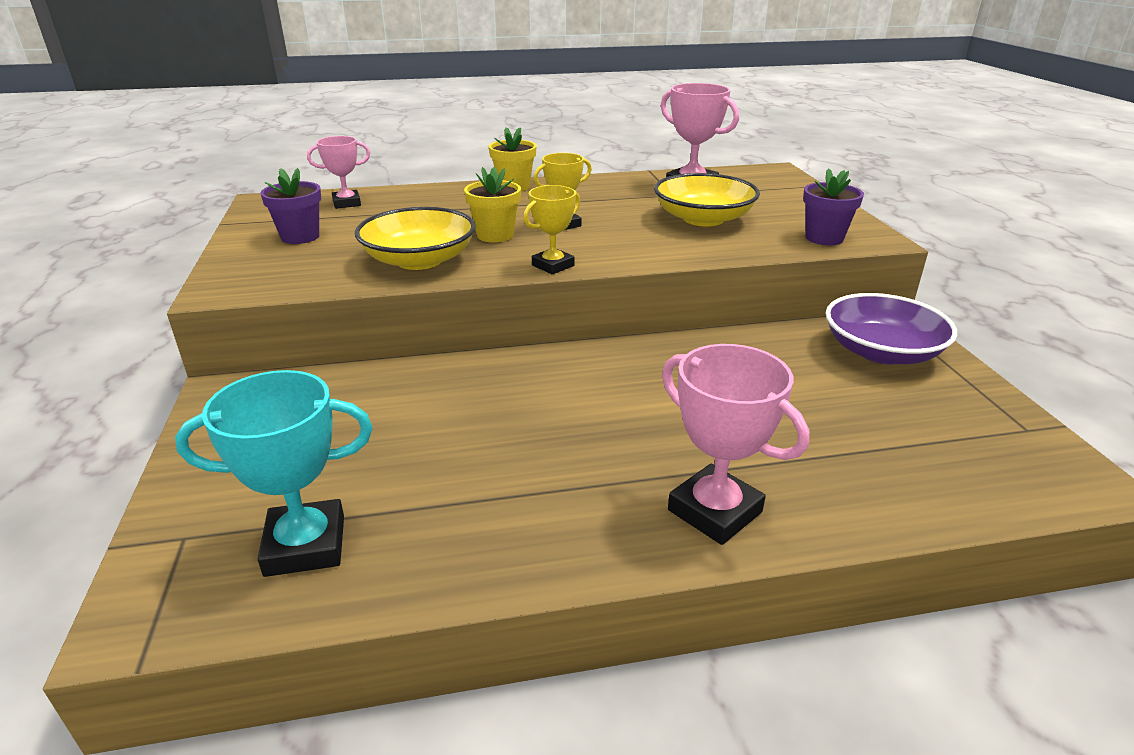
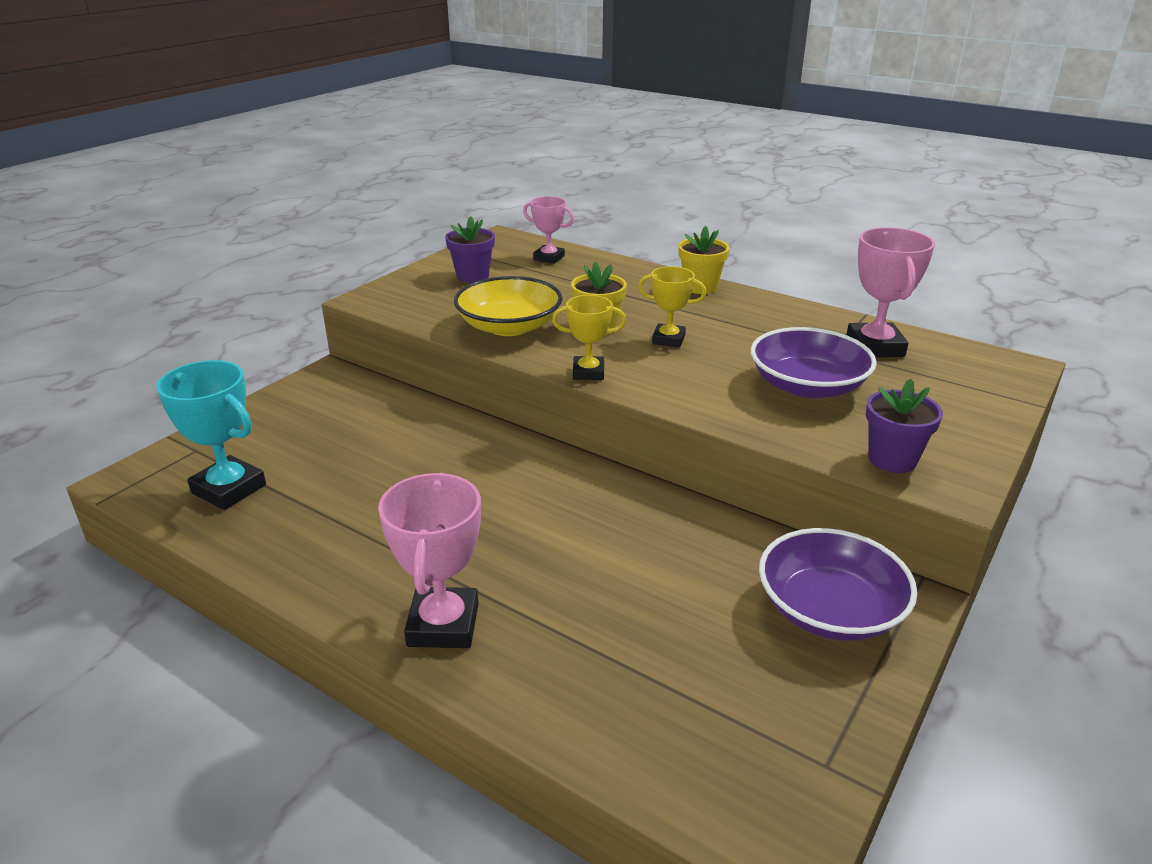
camera: 45 degrees right, 0 degrees up
yellow bowl [654,173,760,227] -> purple bowl [751,327,877,398]

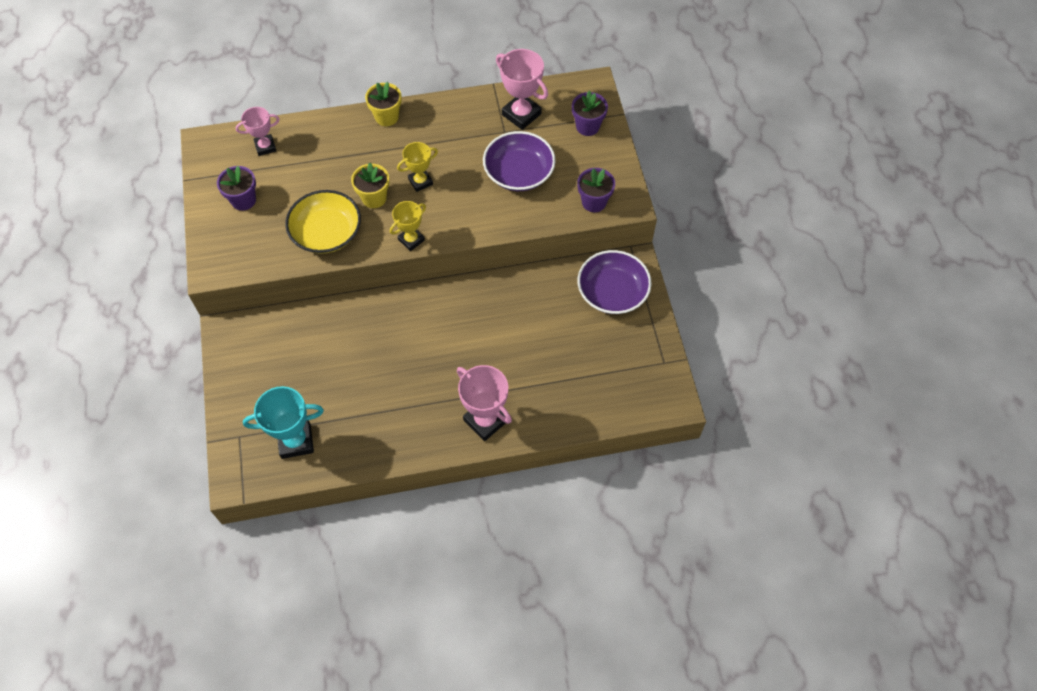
camera: 45 degrees left, 30 degrees up
none -> purple flower pot [572,91,608,136]

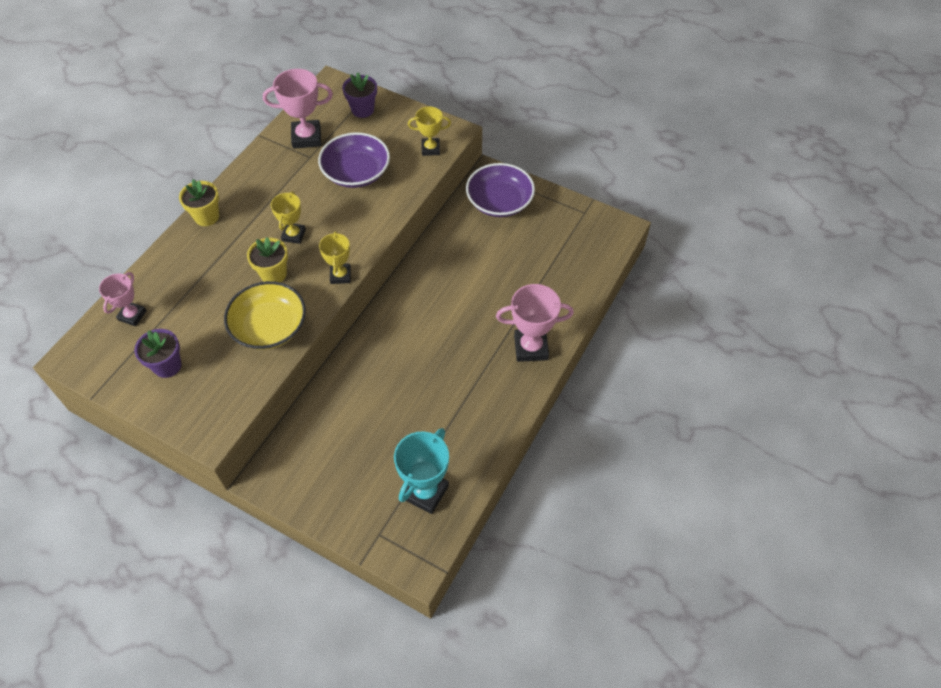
camera: 50 degrees left, 5 degrees down
purple flower pot [577,168,615,212] -> yellow trophy [408,106,451,156]

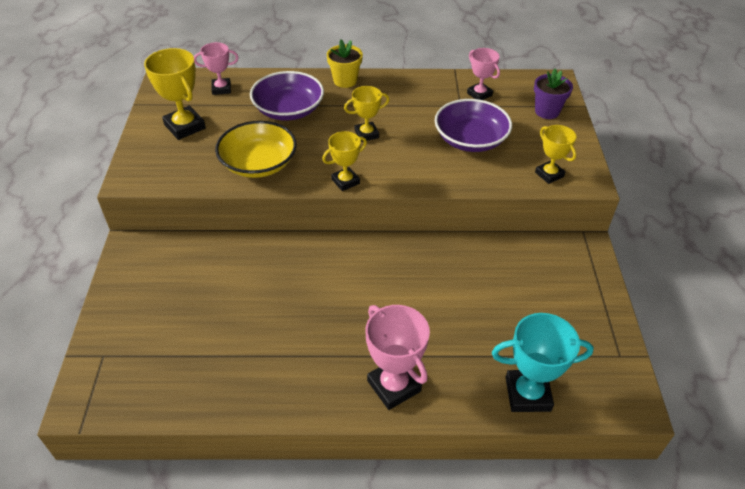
camera: 60 degrees right, 10 degrees down
purple flower pot [134,329,182,378] -> yellow trophy [144,48,206,140]
yellow flower pot [247,237,288,283] -> none
pink trophy [263,69,333,149] -> pink trophy [467,48,500,100], size x0.63
turquoise trophy [394,428,449,514] -> turquoise trophy moved to [492,313,594,412]
purple bowl [466,163,535,217] -> purple bowl moved to [250,71,324,121]

